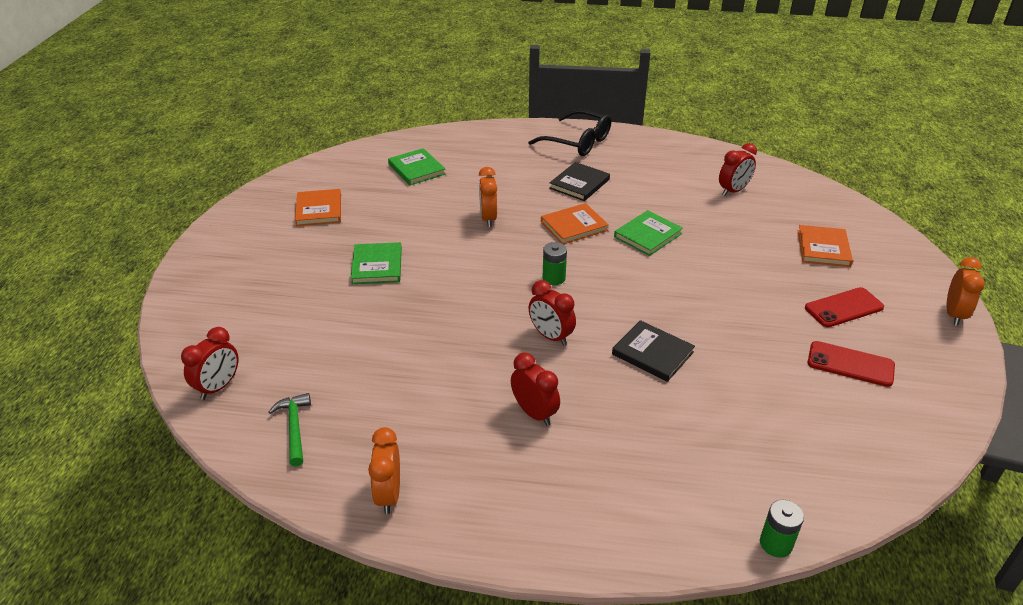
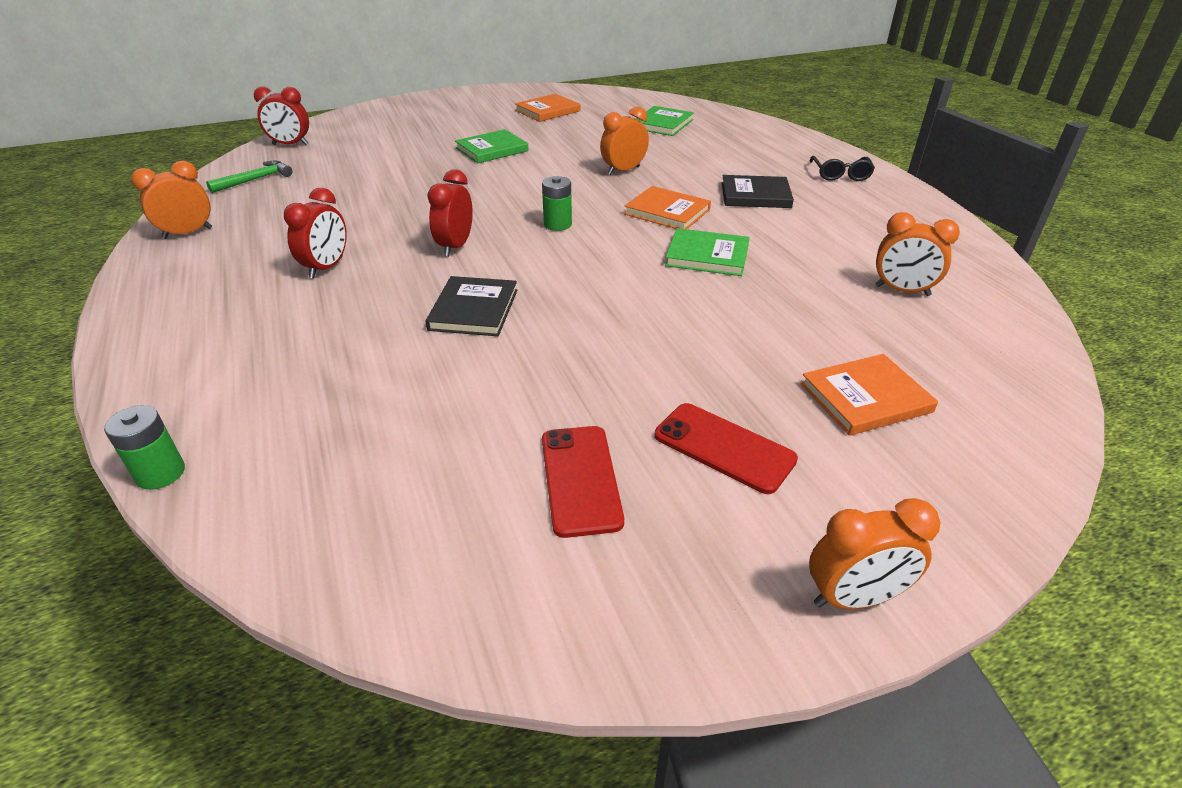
camera: 60 degrees right, 0 degrees up
black glasses [528,110,611,156] -> black glasses [809,156,875,181], size x0.59
red clock [719,143,757,196] -> orange clock [875,212,960,296]

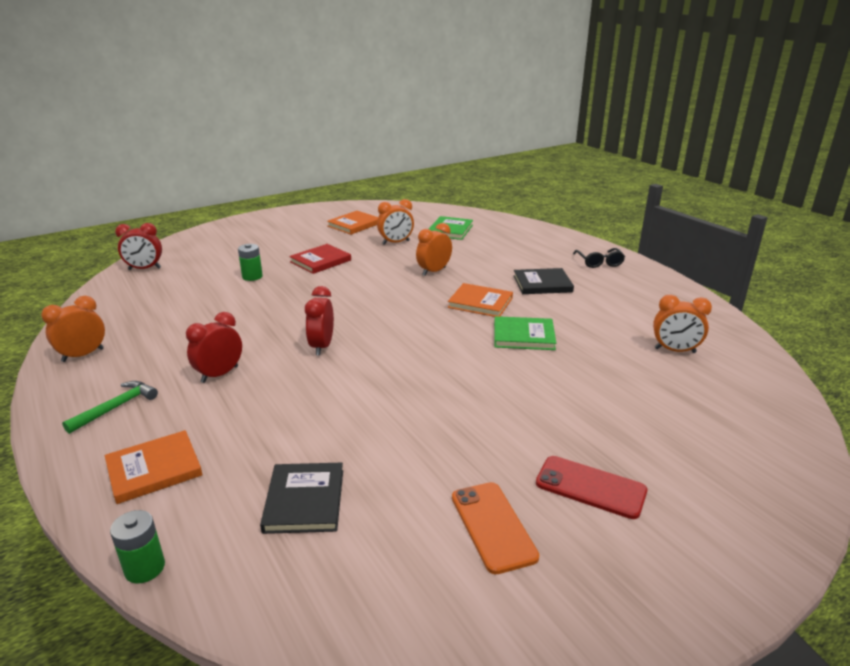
camera: 10 degrees left, 10 degrees down
green hammer [206,160,293,193] -> green hammer moved to [62,381,158,434]
red clock [284,188,347,278] -> red clock turned 150 degrees counterclockwise [186,312,242,383]
black book [425,276,518,336] -> black book moved to [260,463,343,534]
green book [455,129,529,163] -> red book [289,244,351,274]
green battery [542,176,572,231] -> green battery moved to [238,244,263,281]
red phone [542,426,624,538] -> orange phone [452,482,539,575]
orange book [800,354,938,436] -> orange book moved to [105,430,203,504]
orange clock [809,498,941,609] -> orange clock moved to [377,199,414,245]

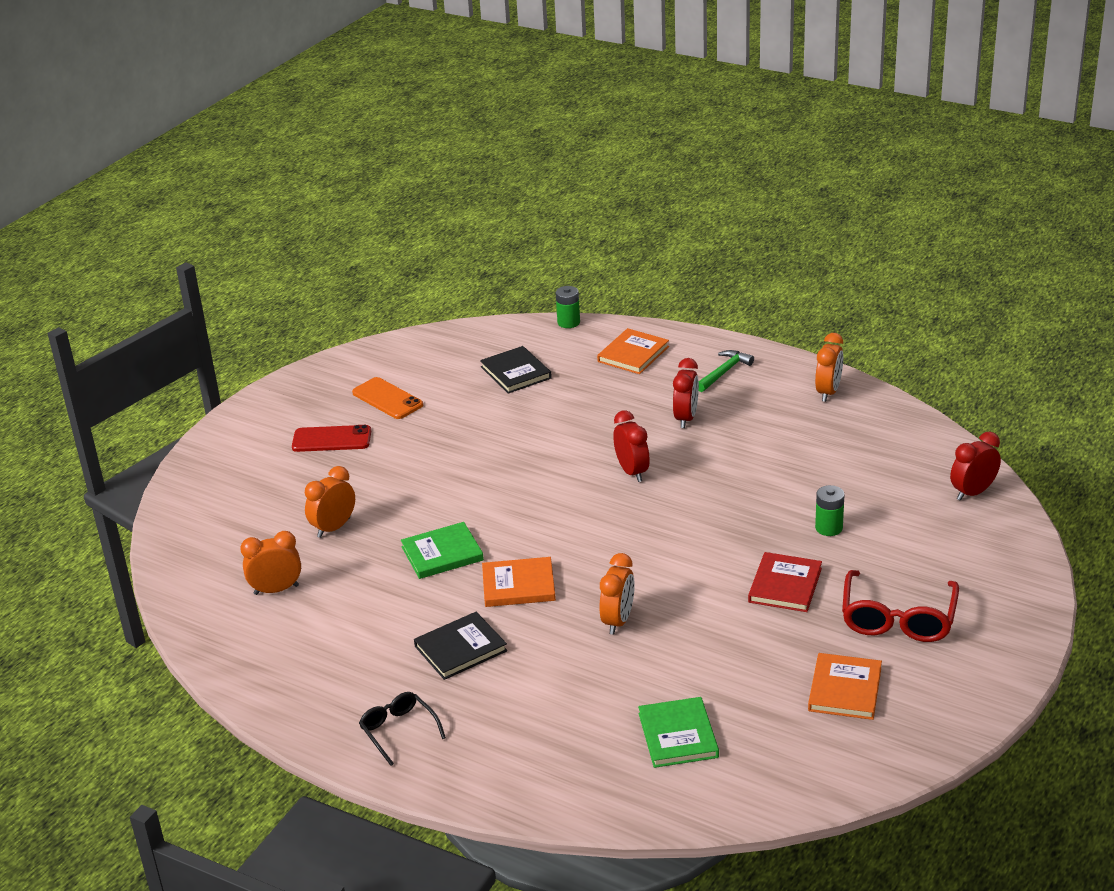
camera: 155 degrees right, 5 degrees up
green hammer [62,381,158,434] -> green hammer turned 150 degrees counterclockwise [699,350,754,392]
orange clock [377,199,414,245] -> orange clock moved to [305,466,355,538]
none -> red glasses [842,570,959,642]

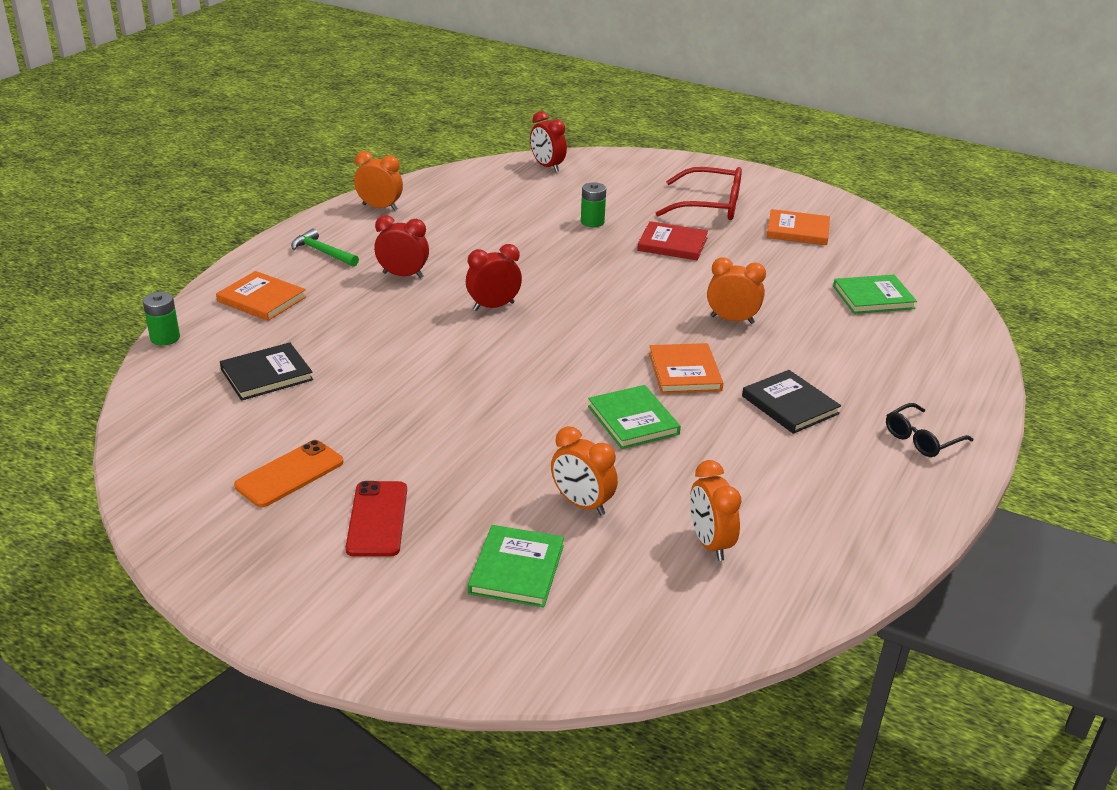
camera: 95 degrees left, 0 degrees up
none -> green book [468,525,564,608]

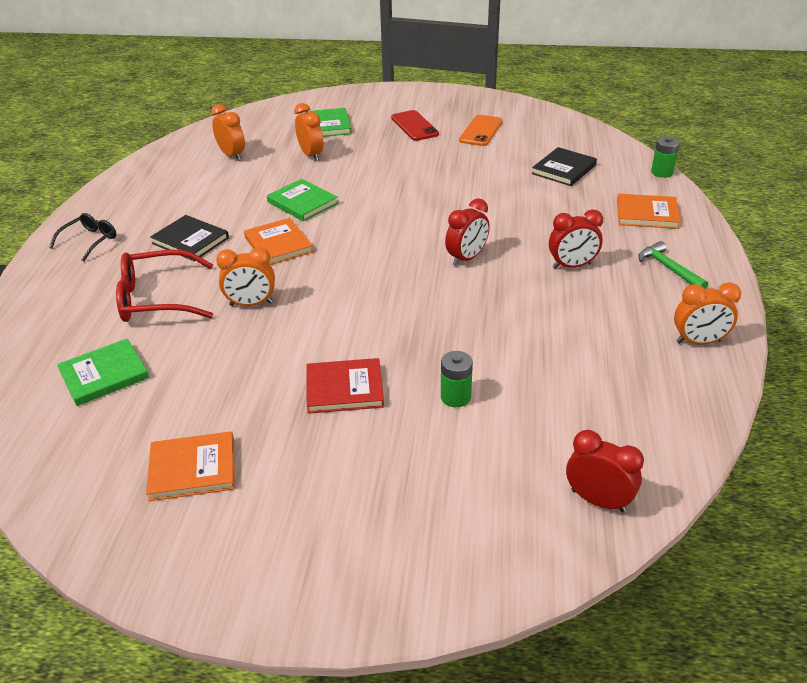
camera: 160 degrees right, 5 degrees up
green hammer [291,229,359,267] -> green hammer turned 135 degrees counterclockwise [638,241,708,289]
orange clock [551,426,618,515] -> orange clock turned 45 degrees clockwise [294,103,323,161]
red glasses [656,167,742,220] -> red glasses moved to [116,250,213,322]

